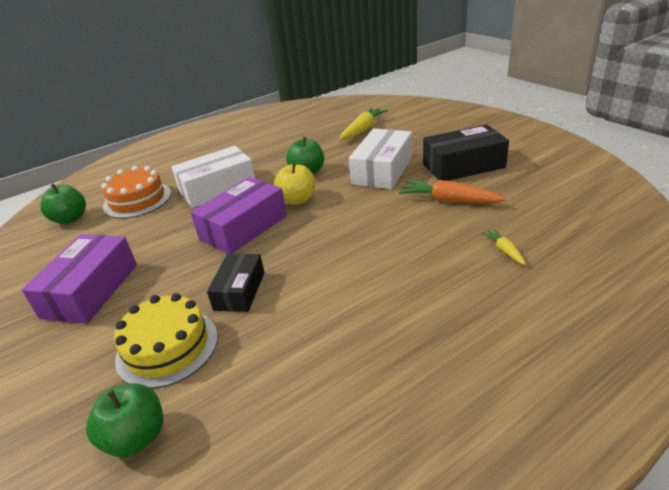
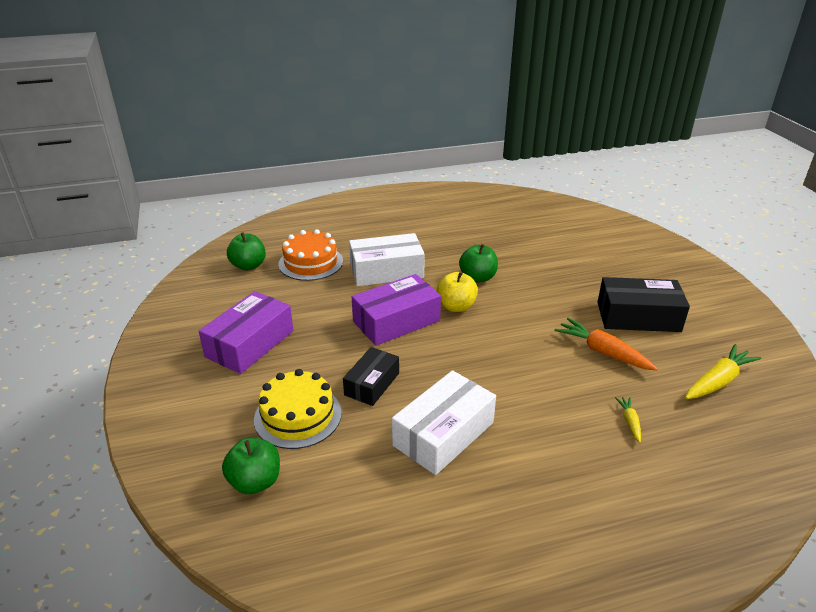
camera: 15 degrees right, 0 degrees up
yellow carrot [340,108,388,140] -> yellow carrot moved to [685,344,761,399]
white box [349,128,412,189] -> white box moved to [392,370,496,475]

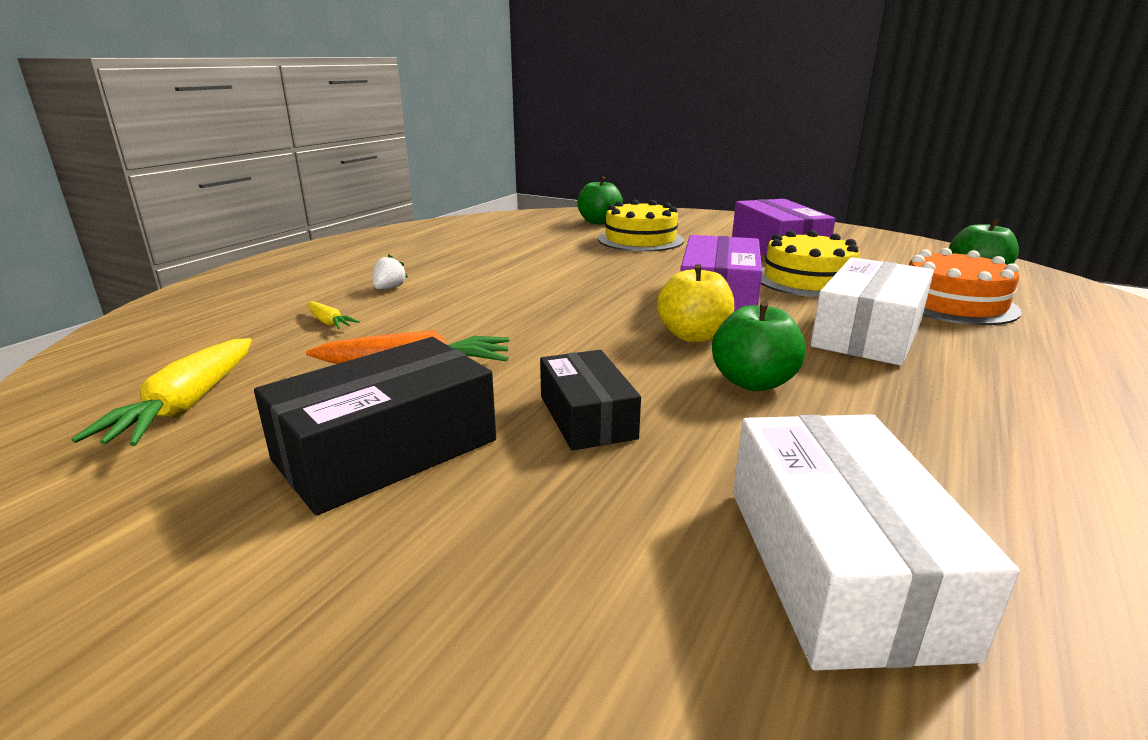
camera: 135 degrees right, 10 degrees down
black box [343,347,399,406] -> black box moved to [540,350,641,451]
white box [392,370,496,475] -> white box moved to [733,414,1020,671]
none -> white strawberry [373,255,408,289]
none -> yellow cake [761,230,860,297]

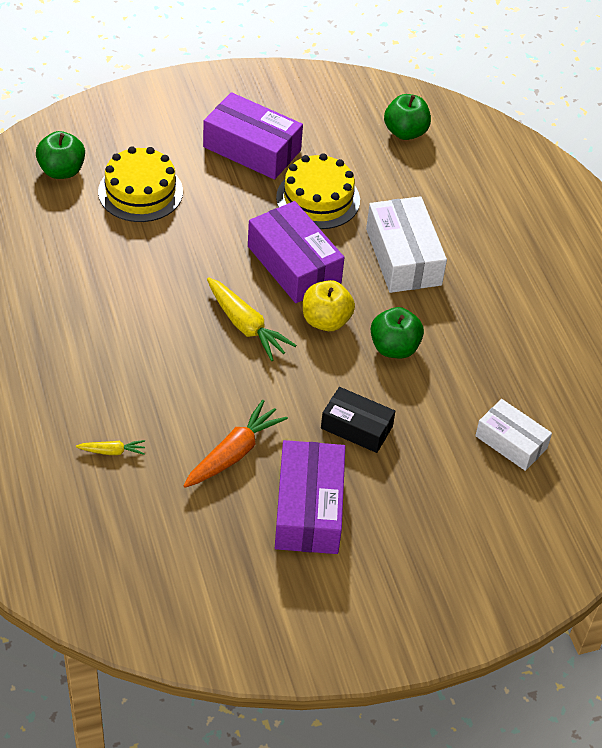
camera: 50 degrees left, 25 degrees up
yellow carrot [71,338,252,446] -> yellow carrot moved to [207,277,296,361]
black box [254,337,496,516] -> purple box [275,440,345,554]
white strawberry [373,255,408,289] -> none
white box [733,414,1020,671] -> white box [475,399,552,471], size x0.64
orange cake [909,248,1022,325] -> none

